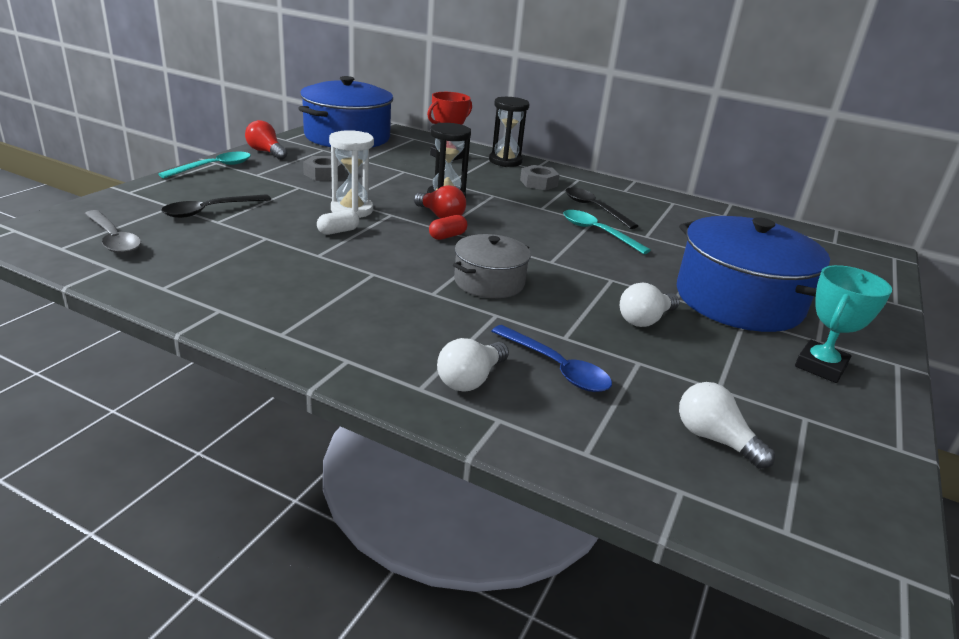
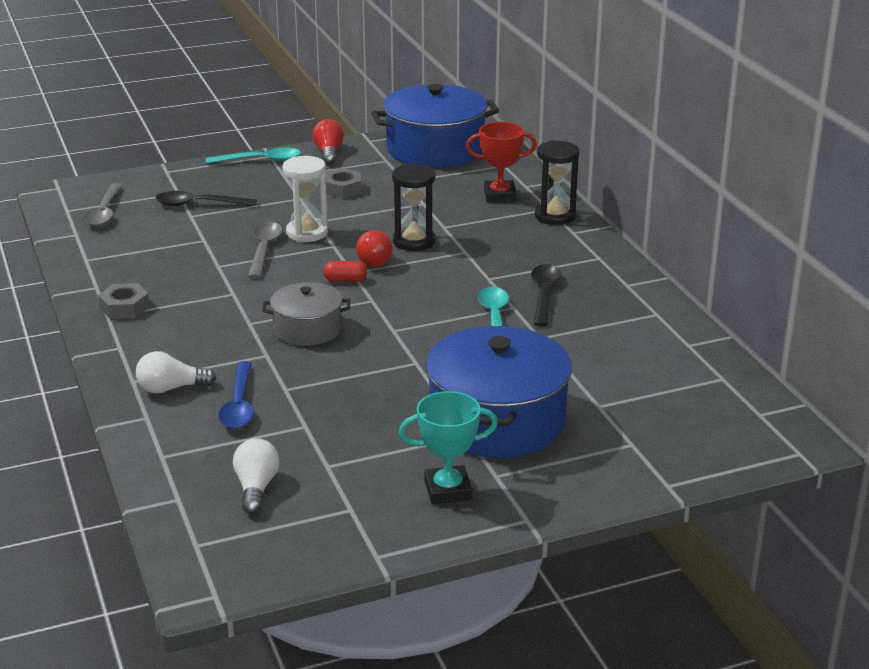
camera: 45 degrees right, 0 degrees up
white capsule [317,210,359,235] -> grey spoon [248,222,283,279]
grey nut [520,165,560,190] -> grey nut moved to [98,283,150,319]
white light bulb [620,283,680,327] -> none

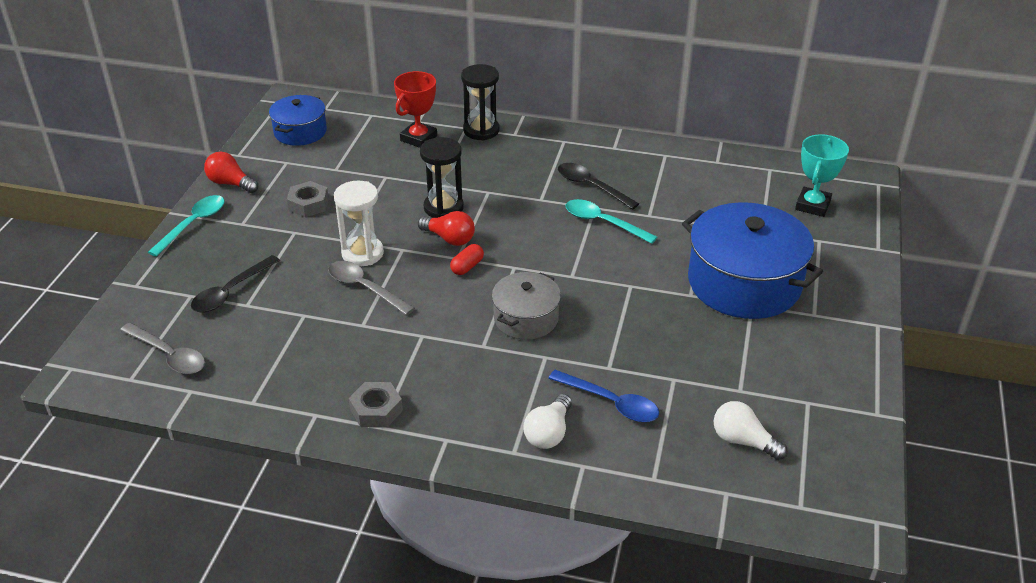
camera: 55 degrees left, 10 degrees up
blue pot [371,84,499,168] -> blue pot [269,95,327,146], size x0.55
turquoise trophy [399,391,498,504] -> turquoise trophy moved to [795,134,849,217]

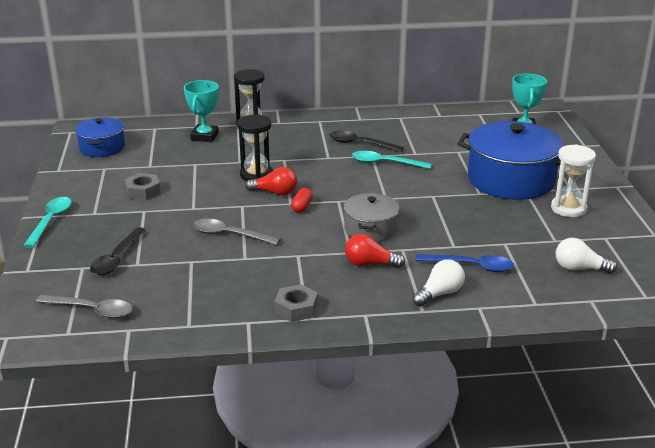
camera: 20 degrees left, 10 degrees down
red light bulb [204,152,258,193] -> red light bulb moved to [345,234,405,268]
white hourglass [334,181,384,266] -> white hourglass moved to [551,144,596,217]
red trophy [394,71,437,148] -> turquoise trophy [184,80,219,142]
white light bulb [523,394,572,449] -> white light bulb turned 135 degrees counterclockwise [412,259,465,307]

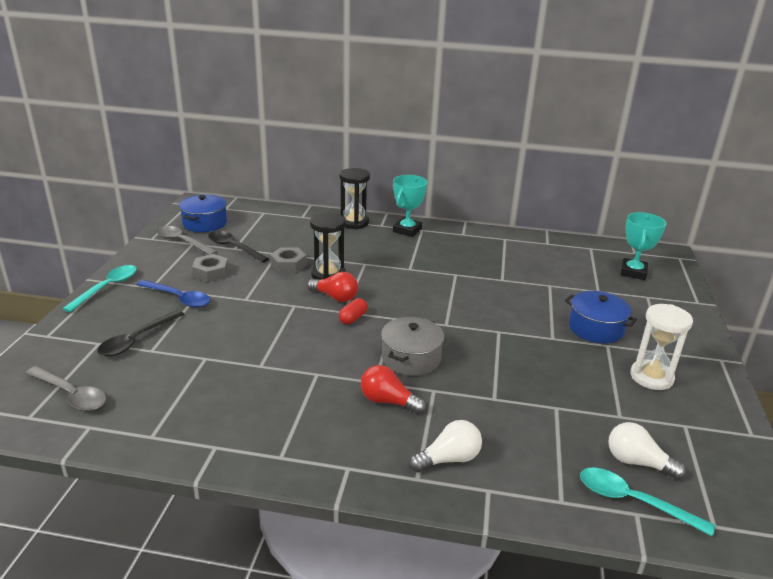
camera: 15 degrees right, 0 degrees up
turquoise trophy [184,80,219,142] -> turquoise trophy moved to [393,175,427,237]
grey spoon [193,219,281,245] -> grey spoon moved to [156,226,218,255]
grey nut [274,284,318,322] -> grey nut moved to [270,247,307,273]
black spoon [330,131,404,152] -> black spoon moved to [208,231,269,263]
turquoise spoon [352,151,432,169] -> turquoise spoon moved to [580,467,715,537]
blue spoon [416,254,514,272] -> blue spoon moved to [137,280,211,308]
blue pot [457,121,563,200] -> blue pot [565,291,637,343], size x0.55

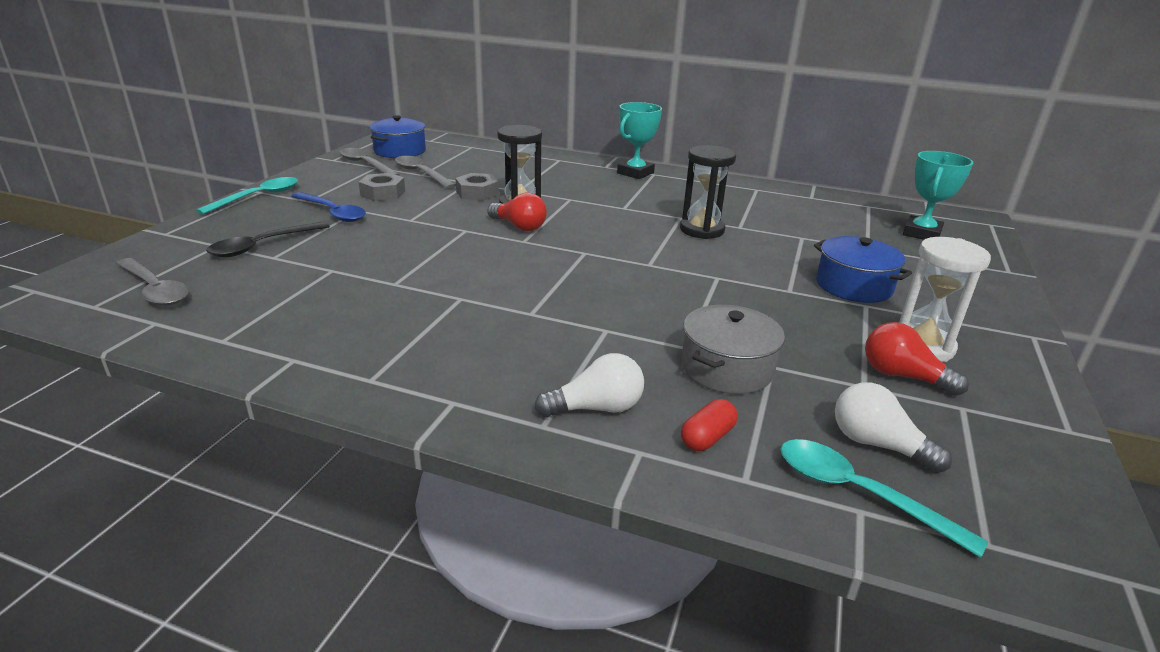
camera: 10 degrees right, 0 degrees up
black spoon [208,231,269,263] -> grey spoon [395,156,456,189]
red capsule [339,298,368,324] -> red capsule moved to [681,399,738,451]
black hourglass [340,168,370,229] -> black hourglass moved to [680,145,736,239]
red light bulb [361,365,426,414] -> red light bulb moved to [865,322,969,396]
grey pot [381,317,444,376] -> grey pot moved to [681,305,785,394]

